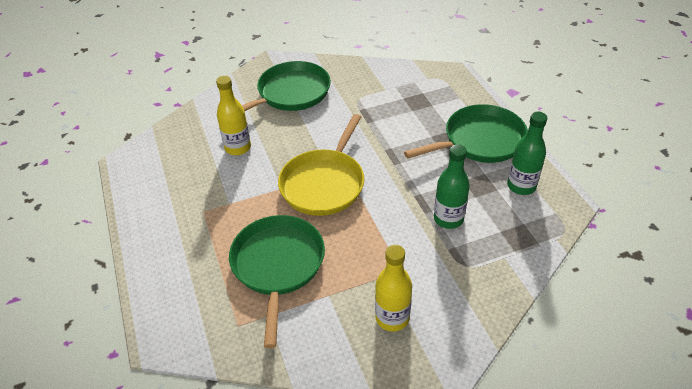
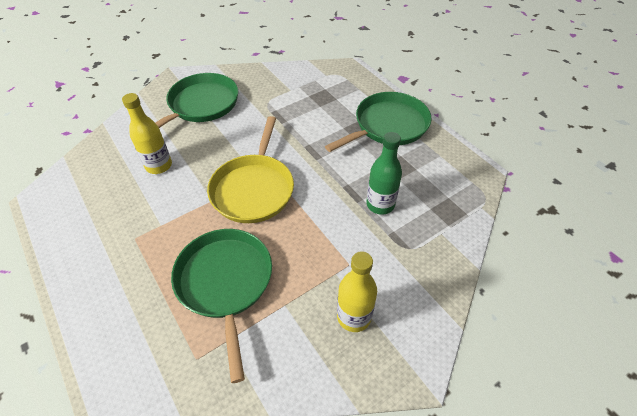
camera: 15 degrees left, 5 degrees up
green bottle [507,112,547,195] -> none

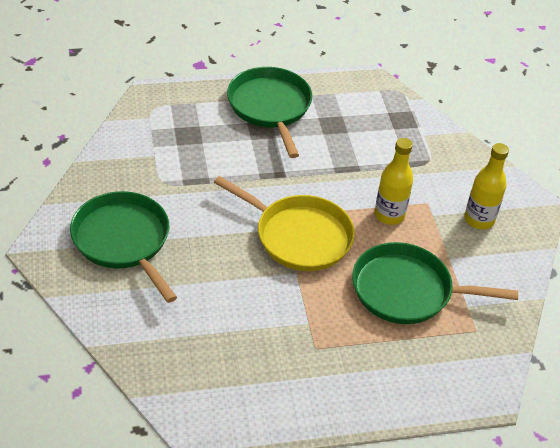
camera: 70 degrees left, 5 degrees down
yellow bottle [122,93,172,174] -> yellow bottle moved to [375,138,413,225]
green bottle [366,132,402,215] -> none

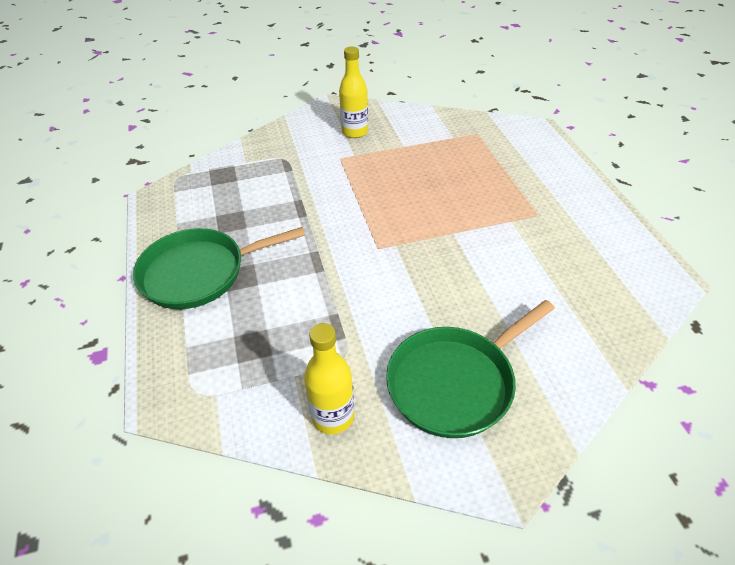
camera: 90 degrees left, 0 degrees up
yellow pan [214,176,355,271] -> none
green pan [352,242,518,324] -> none
yellow bottle [375,138,413,225] -> yellow bottle moved to [304,323,354,434]

